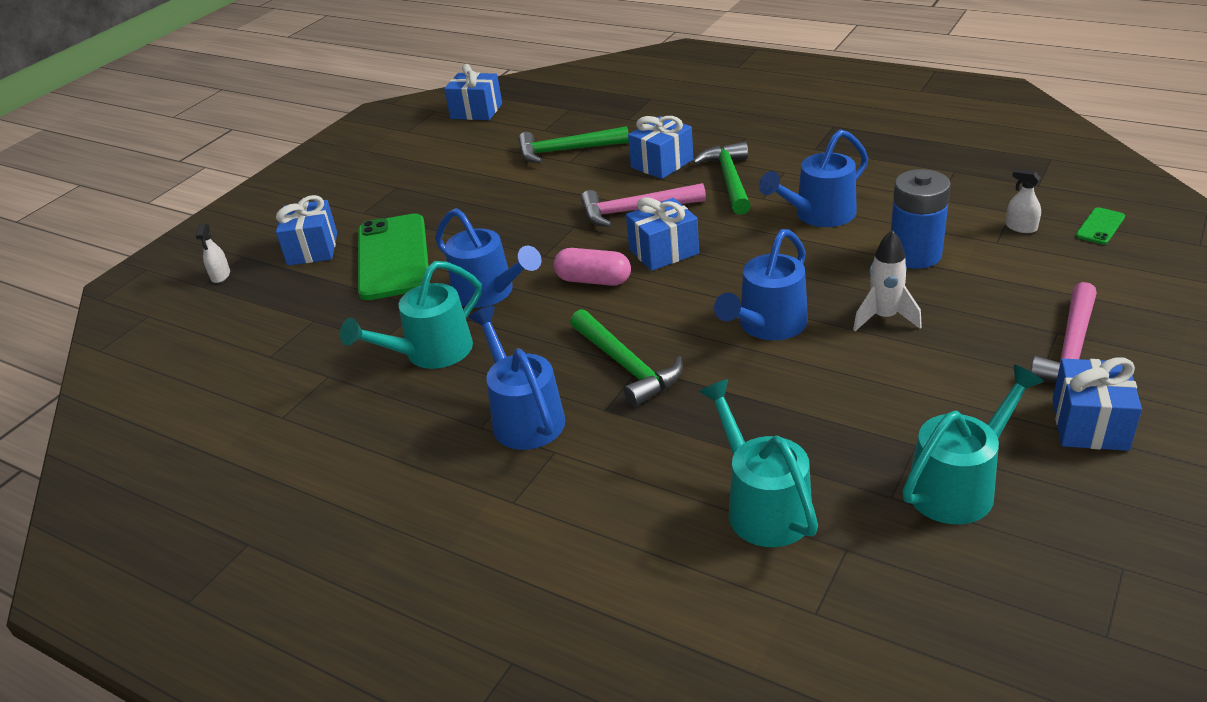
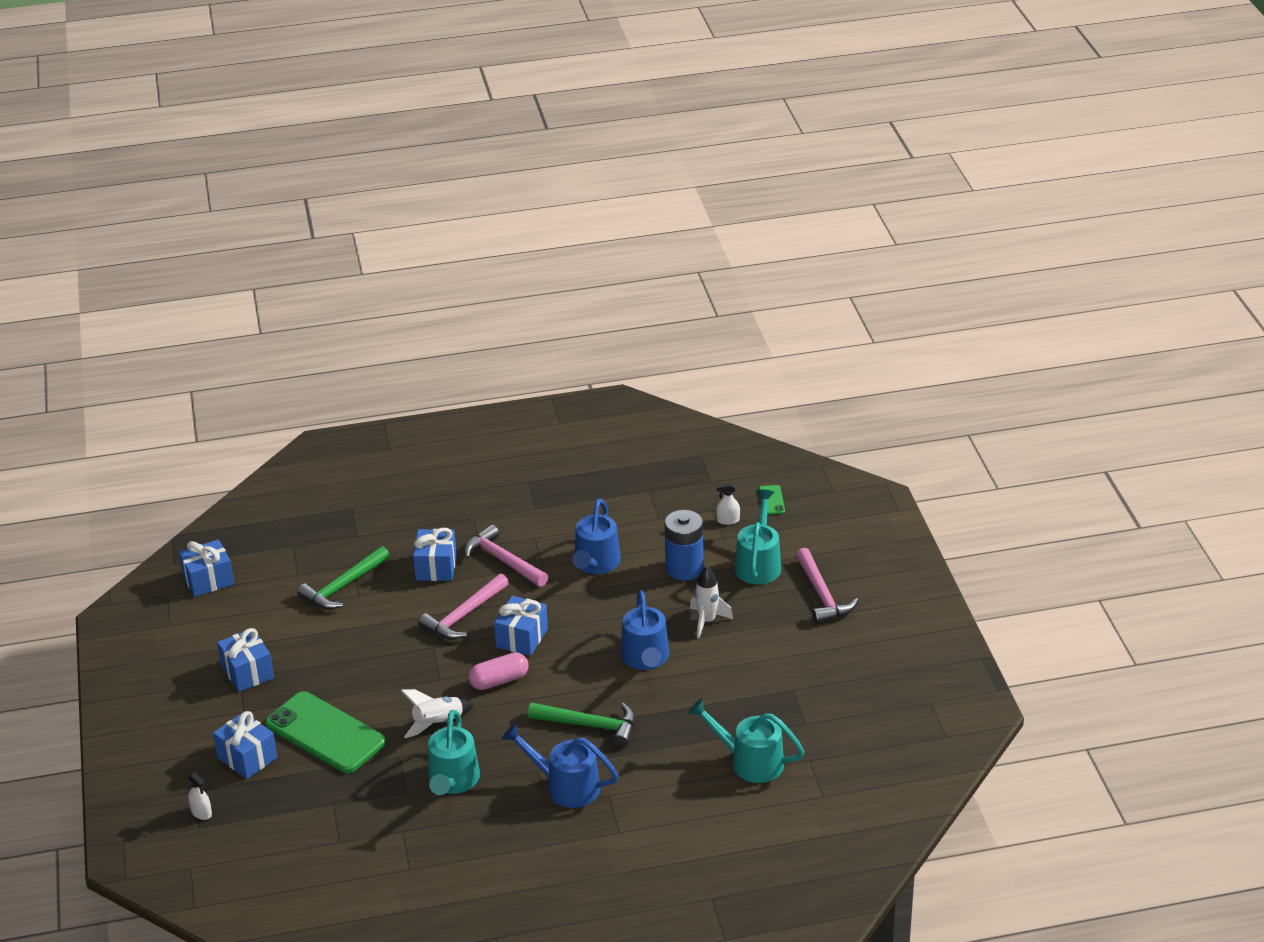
camera: 45 degrees left, 0 degrees up
blue watering can [435,208,541,308] -> white rocket [401,689,474,738]
green hammer [692,142,751,215] -> pink hammer [464,524,548,587]
turquoise watering can [902,365,1044,524] -> turquoise watering can moved to [735,490,781,584]
blue gift [1052,357,1142,451] -> blue gift moved to [217,628,274,692]

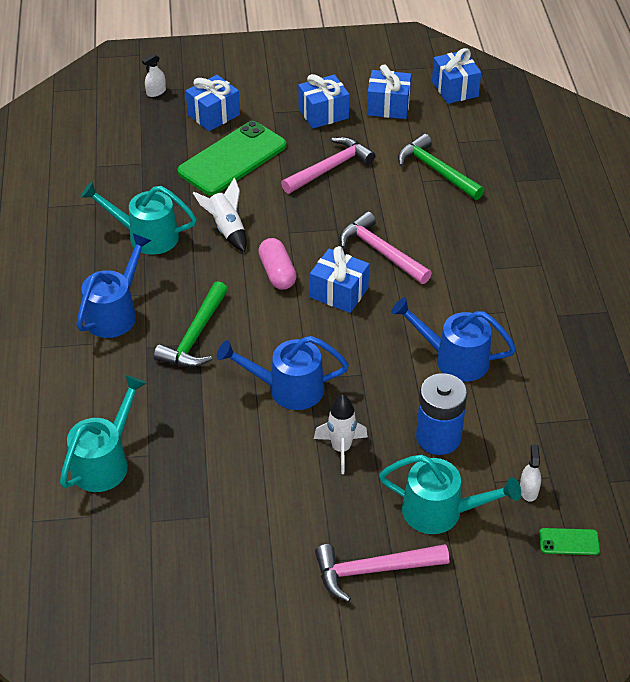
camera: 95 degrees right, 10 degrees up
blue gift [413,528,457,581] -> blue gift moved to [367,64,411,119]
pink hammer [464,524,548,587] -> pink hammer moved to [281,137,375,194]

